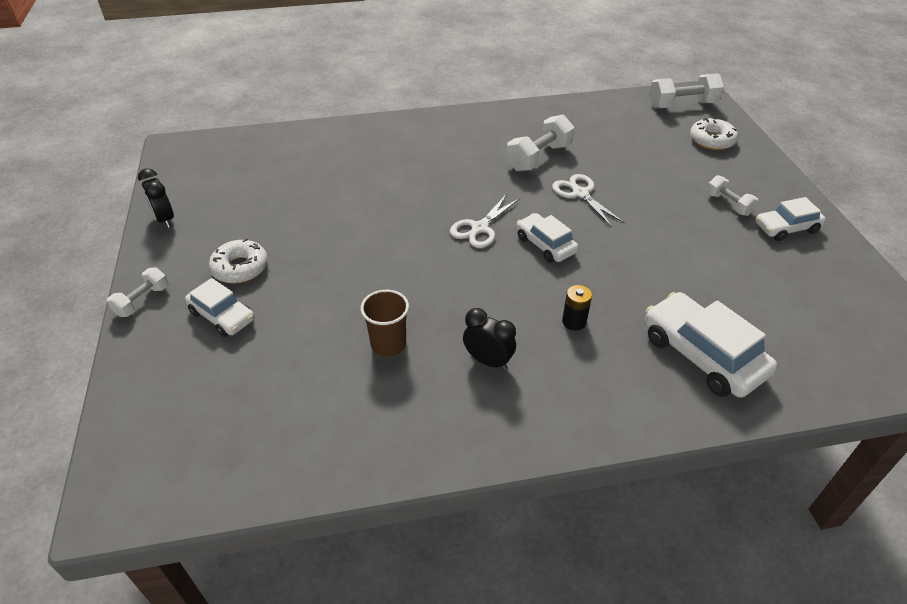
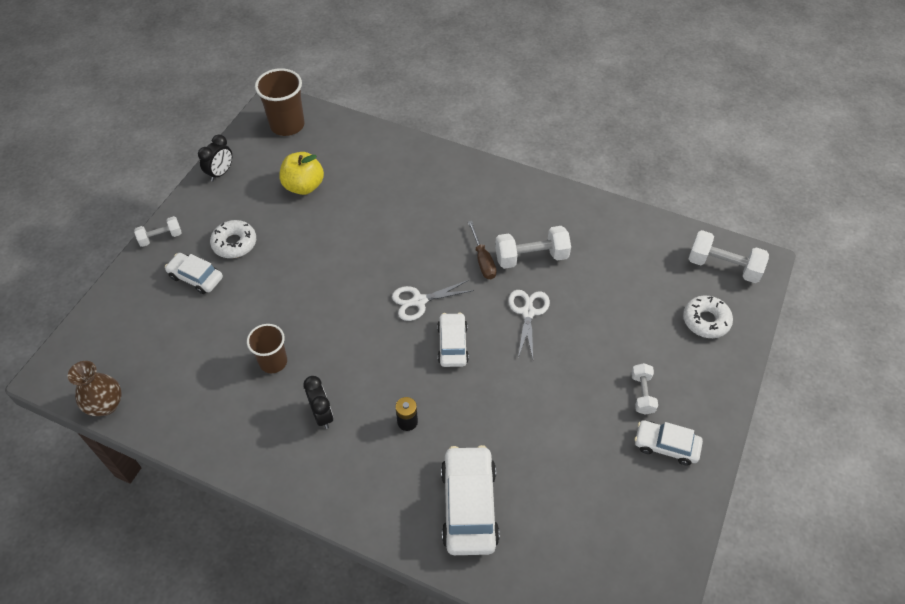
camera: 35 degrees right, 10 degrees up
black clock [138,168,174,228] -> black clock turned 150 degrees counterclockwise [198,134,232,181]
white car [185,278,254,337] -> white car turned 135 degrees clockwise [165,253,223,294]
none -> brown vase [68,361,122,416]
none -> brown cup [255,68,305,136]
none -> yellow apple [279,152,324,195]
none -> brown screwdriver [468,221,497,279]

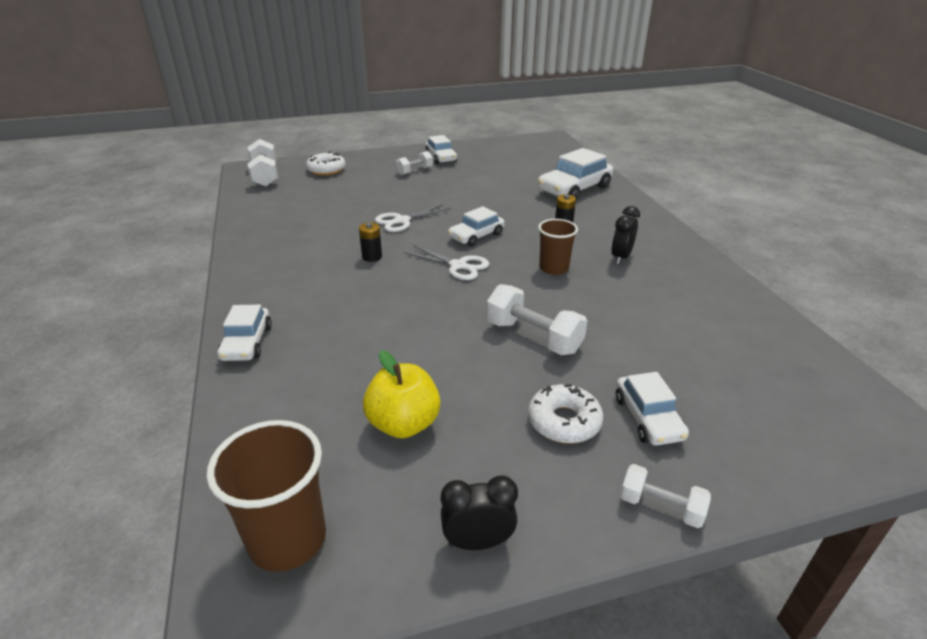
camera: 130 degrees left, 20 degrees down
brown vase [68,361,122,416] -> none
brown cup [247,324,287,373] -> brown cup moved to [538,219,578,275]
brown screwdriver [468,221,497,279] -> black battery [359,223,382,262]
white dumbbell [495,226,571,269] -> white dumbbell moved to [486,284,587,355]
none -> white car [218,305,272,361]

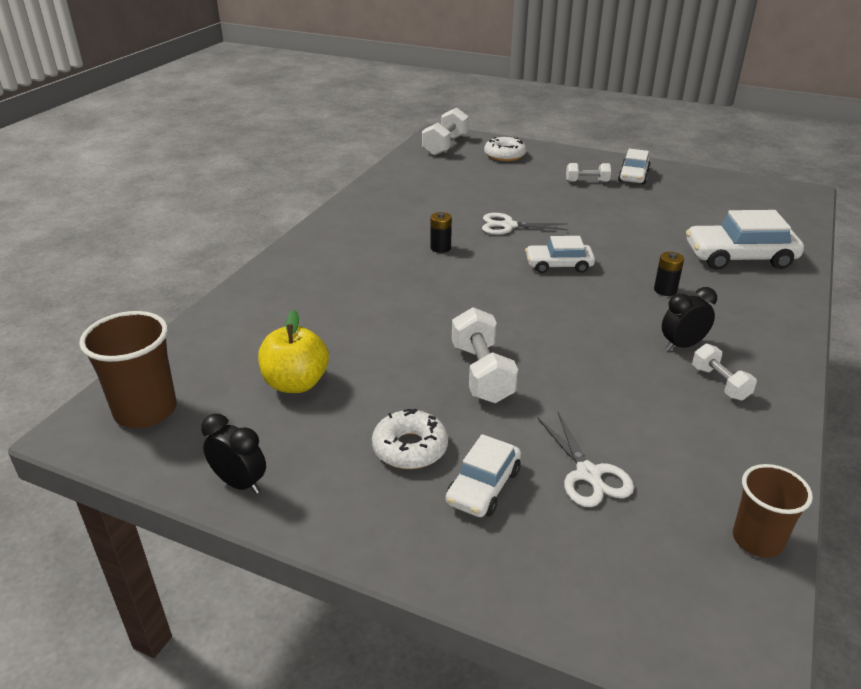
camera: 40 degrees right, 0 degrees up
white car [218,305,272,361] -> none
white scissors [404,245,489,280] -> white scissors moved to [538,412,634,507]
brown cup [538,219,578,275] -> brown cup moved to [733,464,813,558]
white dumbbell [620,464,711,528] -> white dumbbell moved to [692,344,757,401]

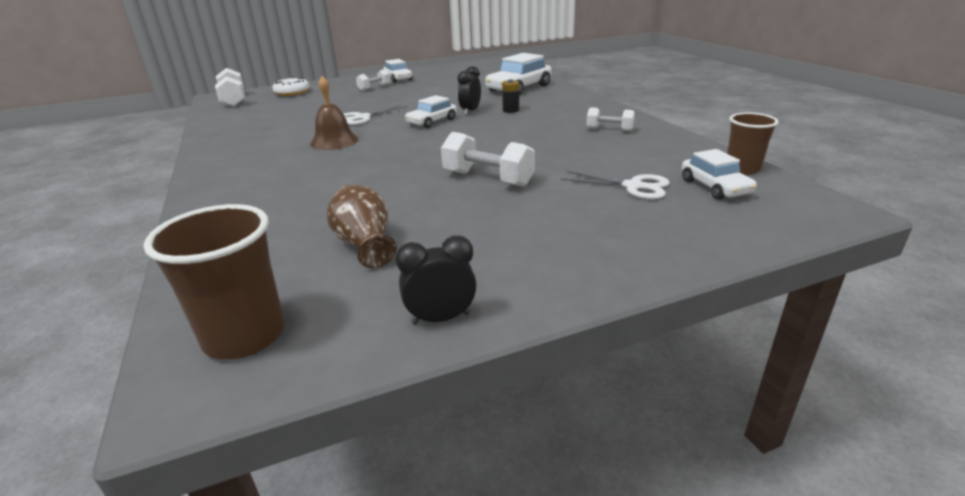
camera: 45 degrees left, 5 degrees down
yellow apple [258,310,329,393] -> brown vase [327,185,397,268]
white donut [372,409,448,469] -> none
black battery [430,212,452,253] -> brown bell [310,76,359,150]
white car [446,434,521,517] -> white car moved to [682,149,757,200]
black clock [662,287,717,351] -> black clock moved to [458,66,481,115]

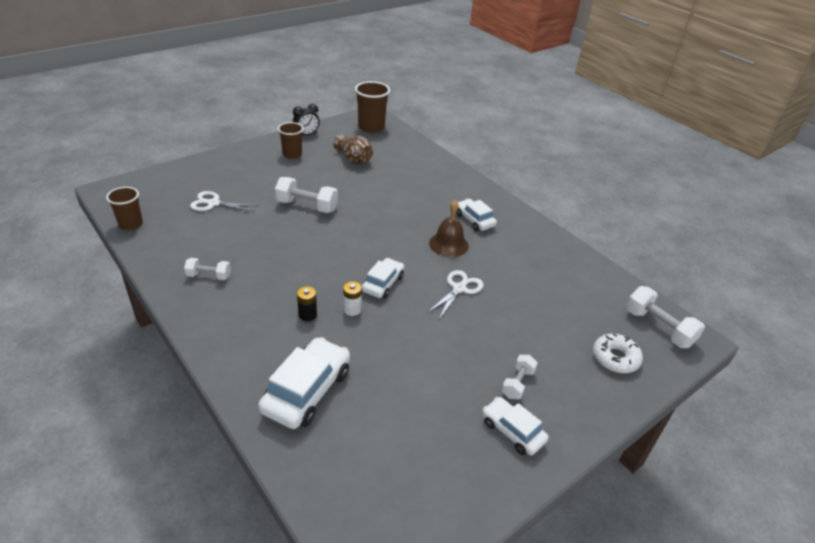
camera: 160 degrees right, 10 degrees up
black clock [458,66,481,115] -> white battery [343,282,362,316]
white car [682,149,757,200] -> white car moved to [456,199,497,231]
none -> brown cup [278,122,303,159]

